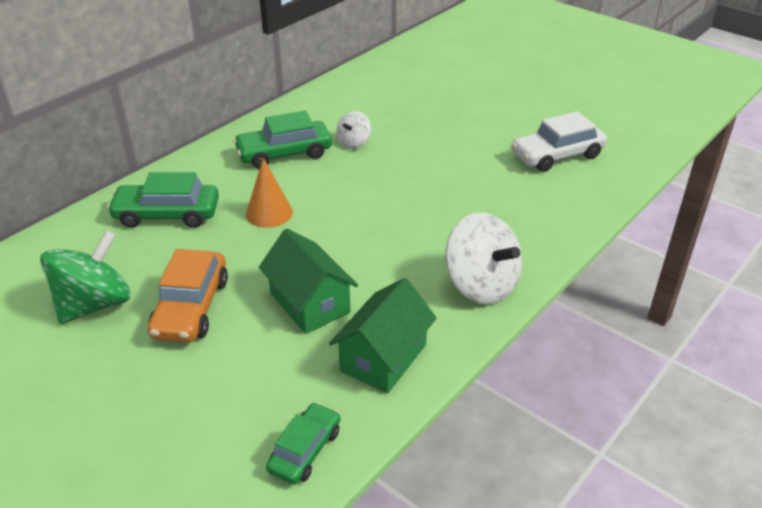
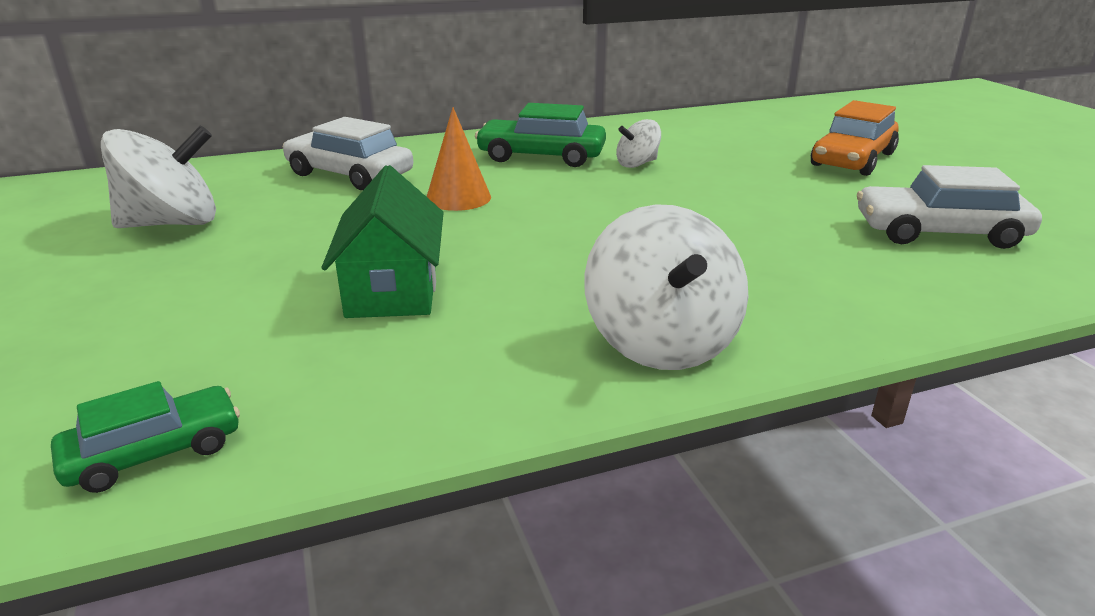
camera: 30 degrees right, 10 degrees down
green spinning top [40,230,131,324] -> white spinning top [101,125,216,228]
green car [107,172,219,228] -> white car [283,117,413,190]
orange car [148,249,228,342] -> orange car moved to [811,100,899,176]
green house [329,278,437,394] -> none

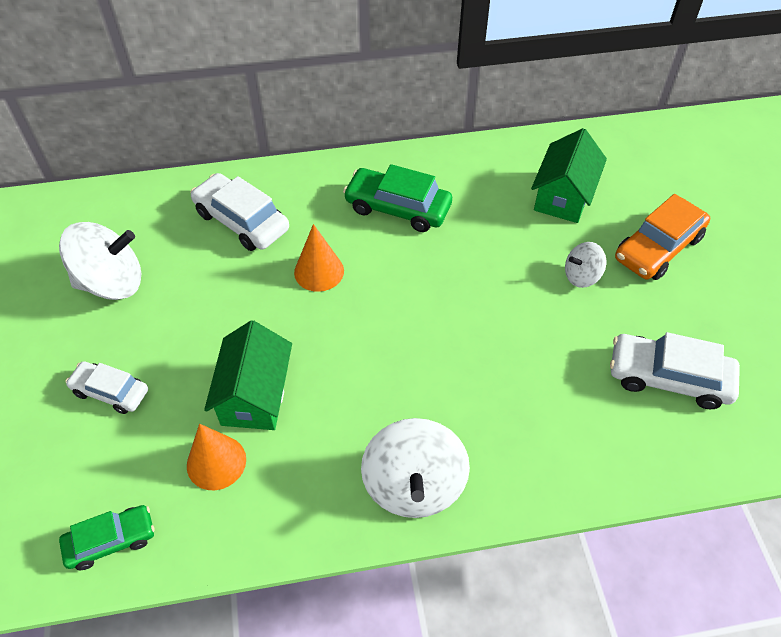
camera: 10 degrees right, 25 degrees up
white spinning top [616,119,661,168] -> white spinning top moved to [565,242,606,288]
none -> white car [66,361,148,414]
none -> orange cone [187,424,246,490]
none -> green house [531,128,607,223]

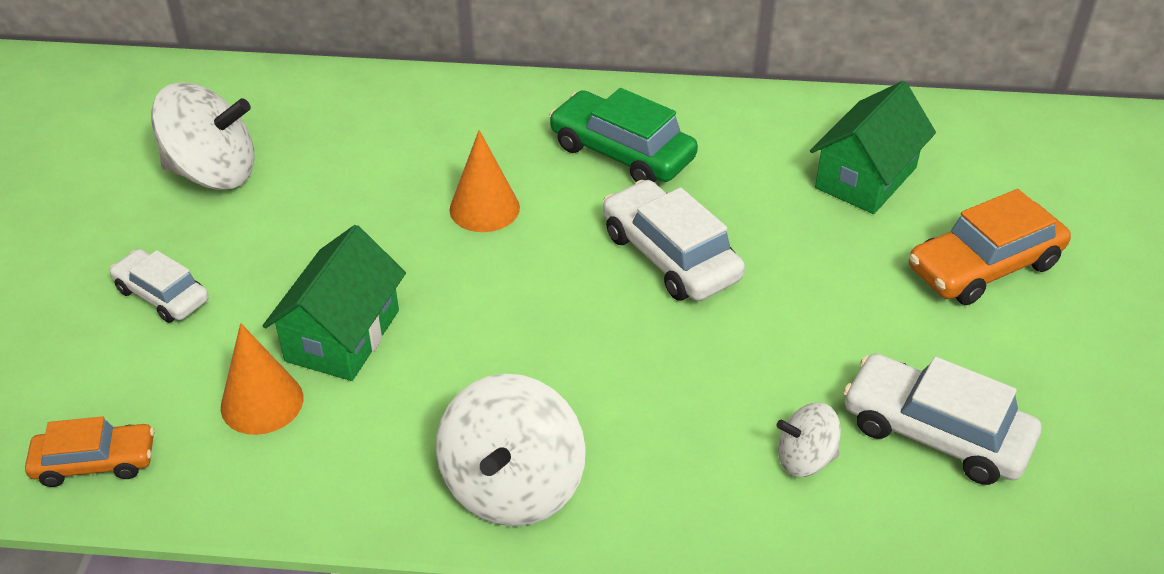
camera: 15 degrees right, 10 degrees down
green car [59,505,155,570] -> orange car [25,416,154,487]
white car [190,173,289,251] -> white car moved to [603,180,745,301]
white spinning top [565,242,606,288] -> white spinning top moved to [776,402,841,477]

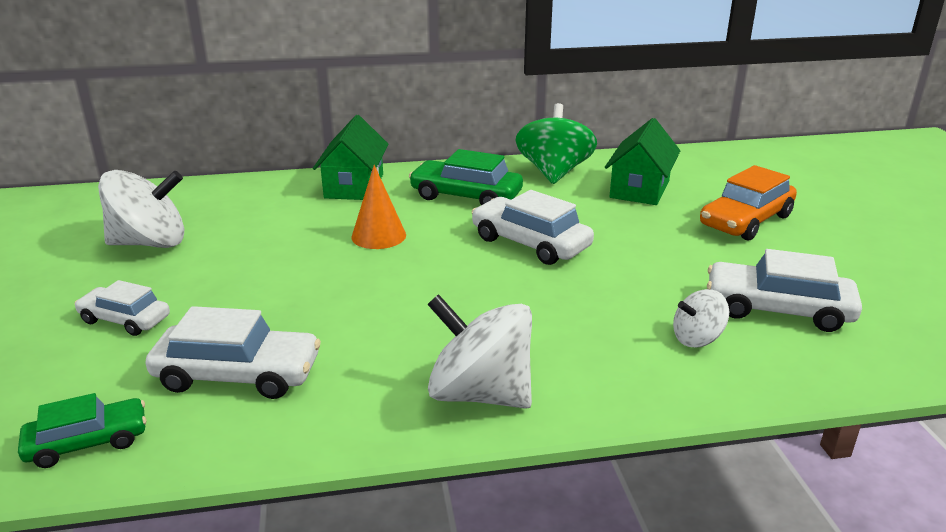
camera: 15 degrees left, 15 degrees down
orange car [25,416,154,487] -> green car [18,393,146,468]
orange cone [221,323,303,435] -> white car [145,306,321,399]
green house [263,225,406,381] -> green house moved to [313,115,389,200]
white spinning top [436,374,586,526] -> white spinning top turned 120 degrees clockwise [427,294,532,409]
none -> green spinning top [516,103,597,184]

